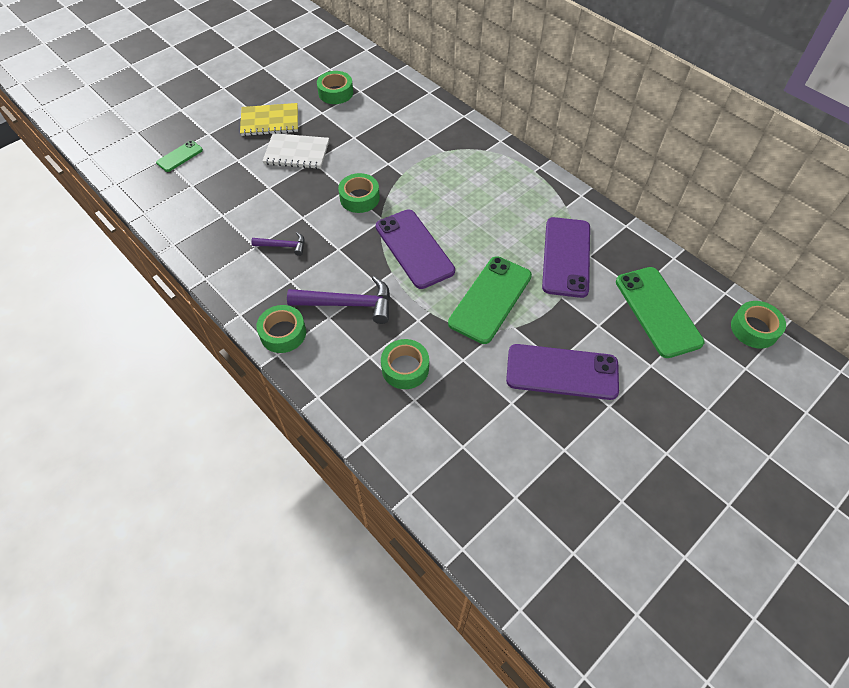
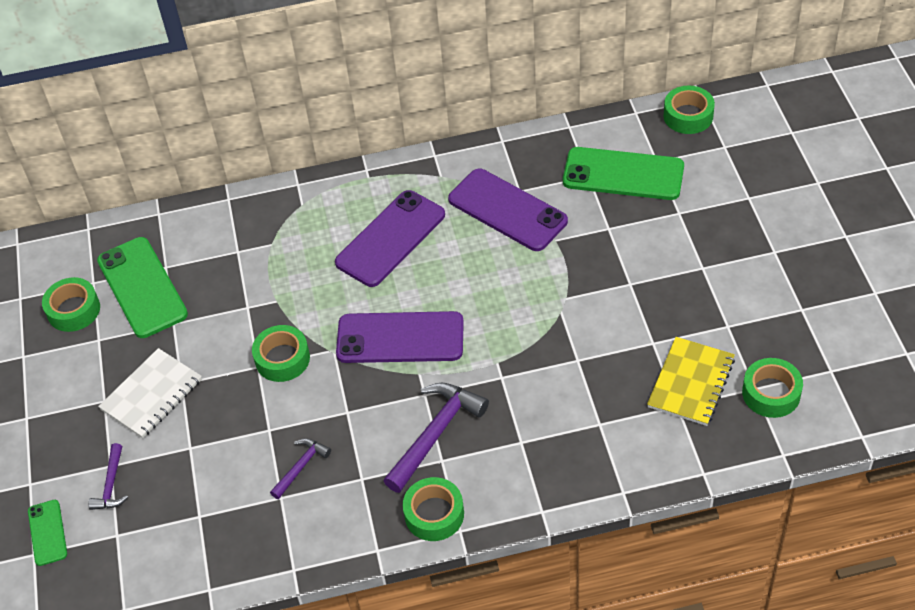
camera: 55 degrees left, 5 degrees down
yellow notebook [240,103,298,136] -> yellow notebook moved to [647,337,735,426]
green tape [381,339,429,389] -> green tape moved to [742,358,803,418]
green phone [448,256,532,344] -> green phone moved to [97,237,188,338]
purple phone [506,344,619,400] -> purple phone moved to [335,190,445,287]
none -> purple hammer [88,443,128,510]

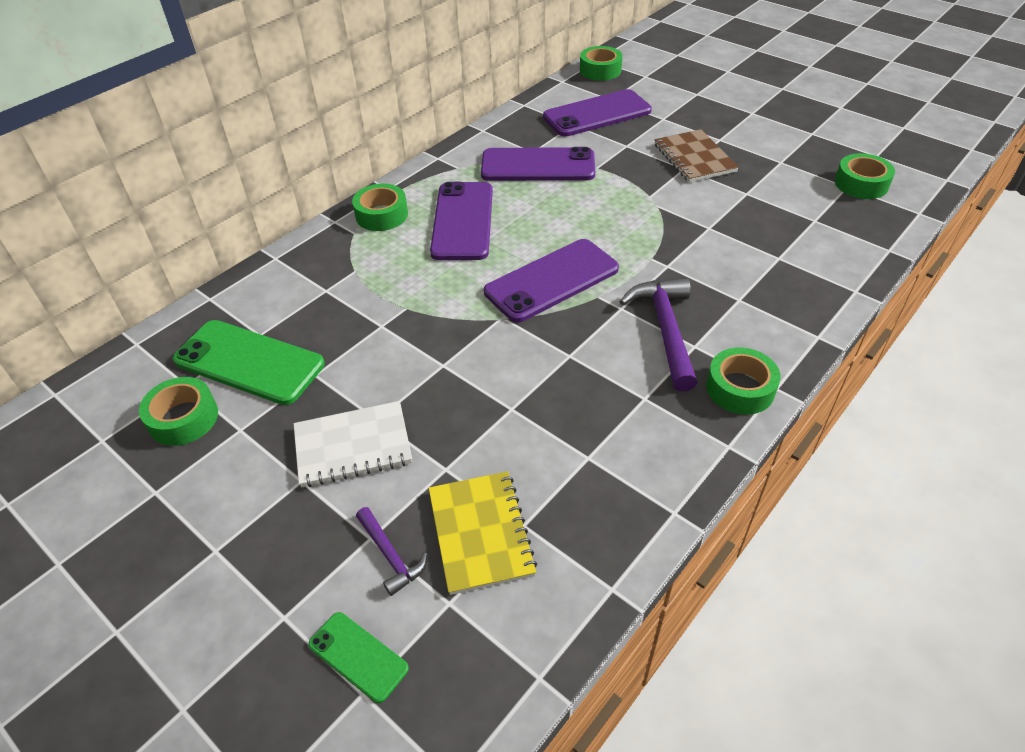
camera: 40 degrees left, 5 degrees down
white notebook [98,348,202,438] -> white notebook turned 75 degrees clockwise [294,401,412,487]
green tape [252,325,310,382] -> green tape moved to [352,184,408,231]
purple hammer [270,438,331,499] -> none
green phone [563,147,684,200] -> purple phone [543,89,652,137]
yellow notebook [647,337,735,426] -> yellow notebook moved to [429,471,537,595]
none -> brown notebook [655,129,739,183]

